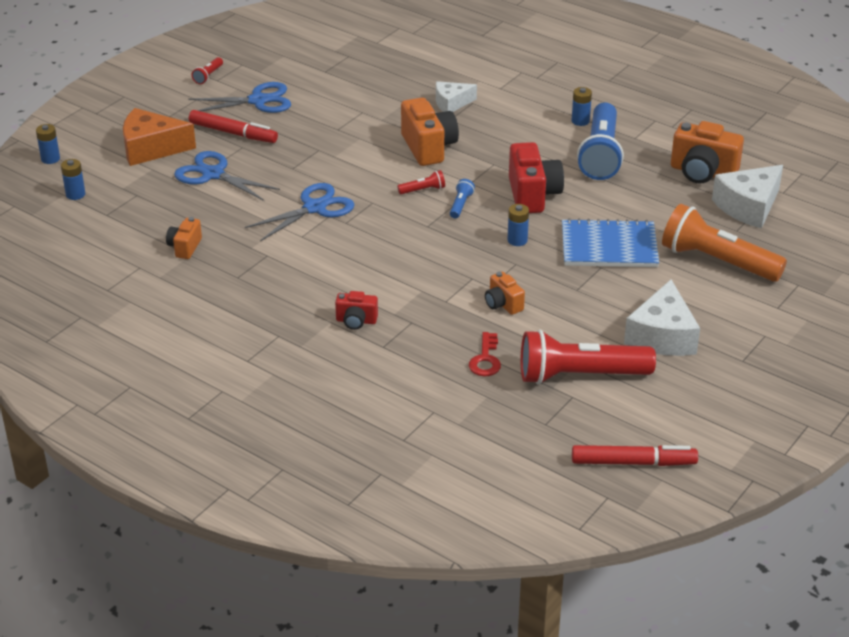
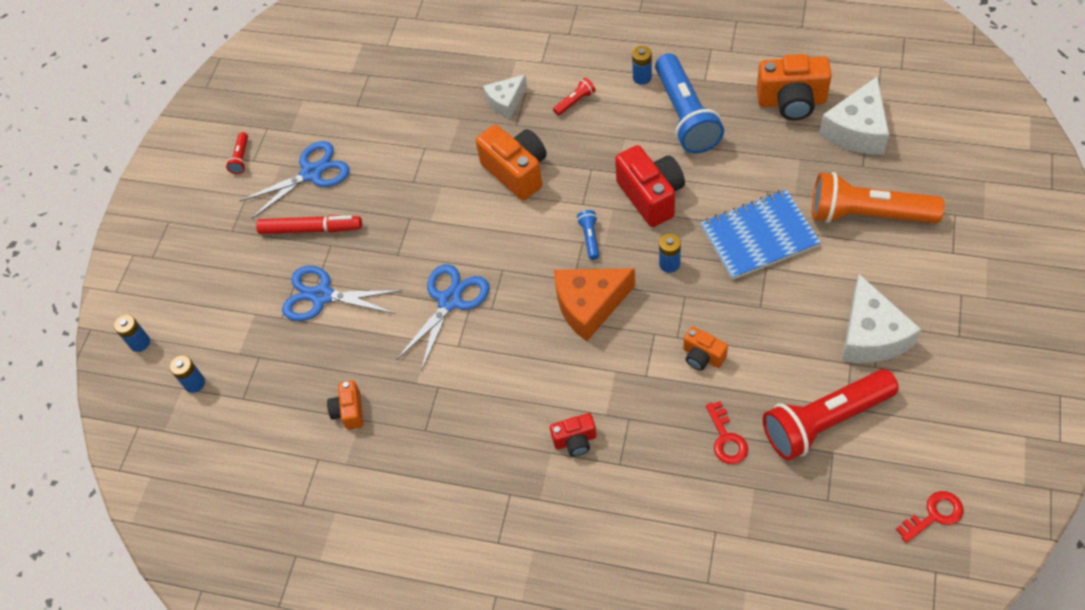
camera: 15 degrees left, 20 degrees up
orange cheese [123,108,196,166] -> orange cheese moved to [554,268,635,342]
red flashlight [397,170,445,194] -> red flashlight moved to [553,78,596,116]
red marker [572,445,698,466] -> red key [896,491,964,543]

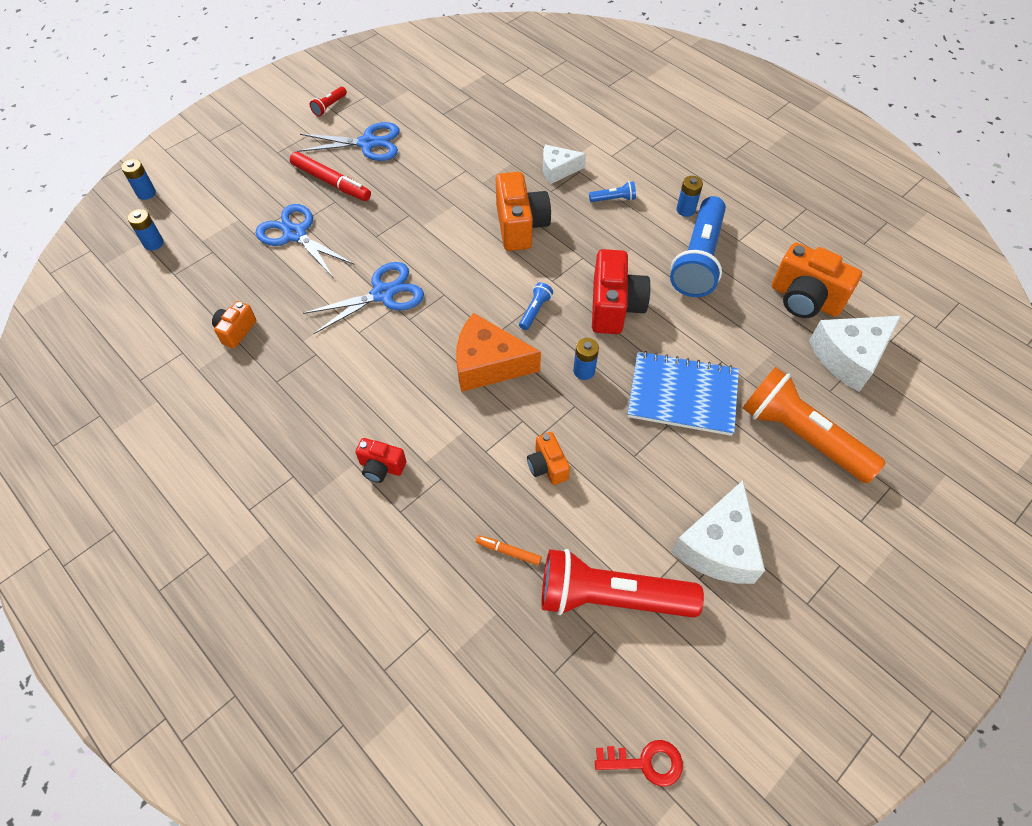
camera: 25 degrees right, 0 degrees up
red flashlight [553,78,596,116] -> blue flashlight [589,181,636,202]
red key [706,401,748,464] -> orange marker [476,535,542,566]

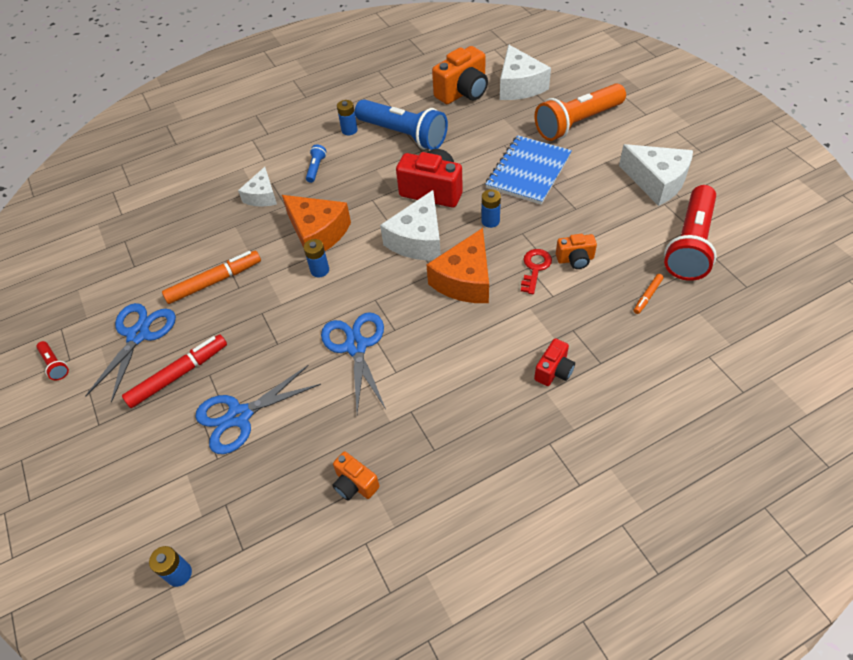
camera: 70 degrees left, 5 degrees down
blue battery [121,159,156,200] -> blue battery moved to [304,239,329,278]
orange camera [496,172,551,251] -> orange cheese [282,195,351,251]
blue flashlight [519,282,553,330] -> white cheese [380,190,441,261]
red key [595,740,683,787] -> red key moved to [521,249,552,294]
none -> orange marker [162,251,261,304]

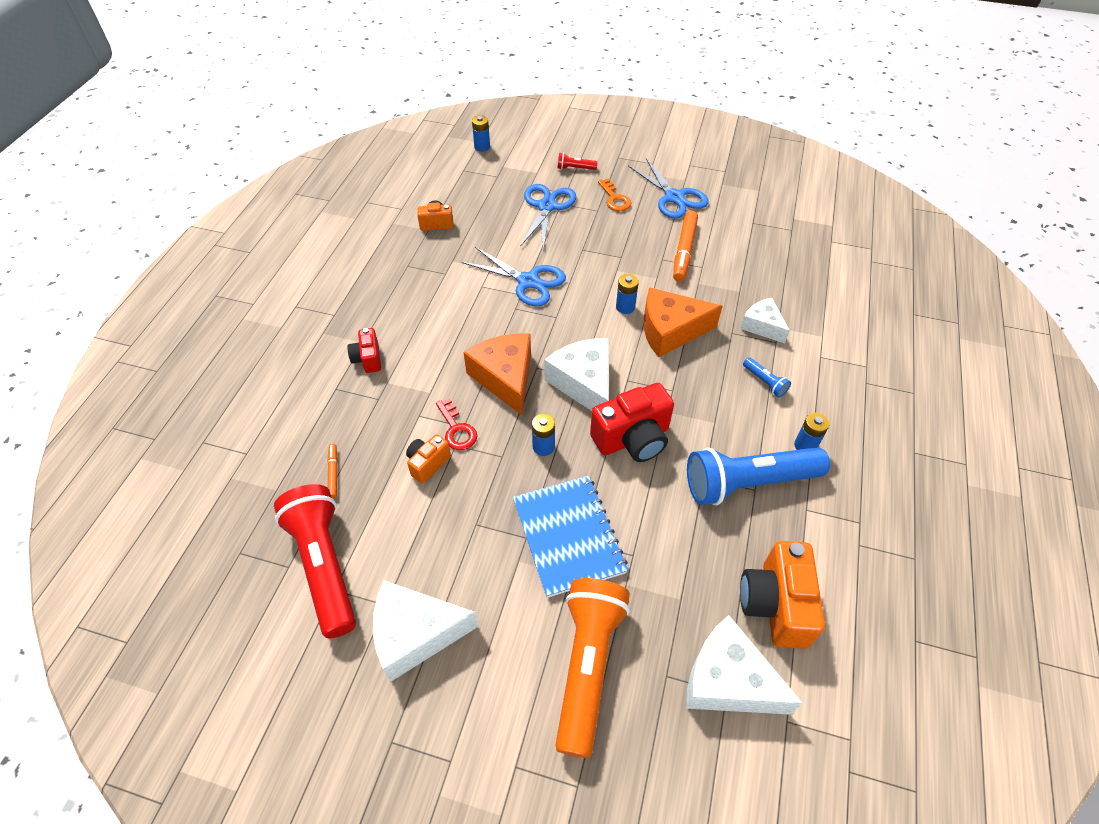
camera: 130 degrees right, 0 degrees up
red flashlight [37,341,69,380] -> red flashlight moved to [558,153,597,170]
red marker [122,335,227,408] -> orange key [598,179,631,211]

